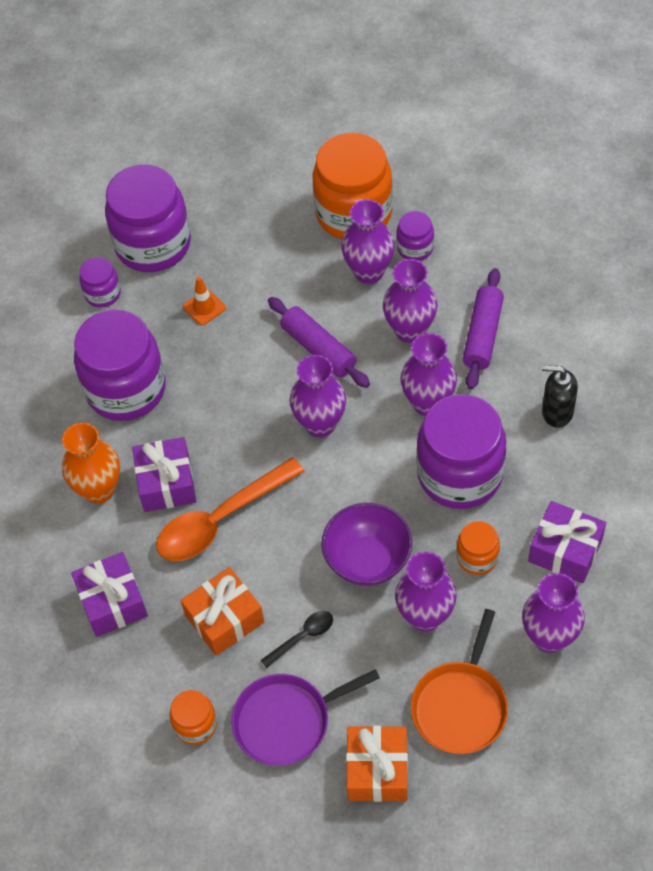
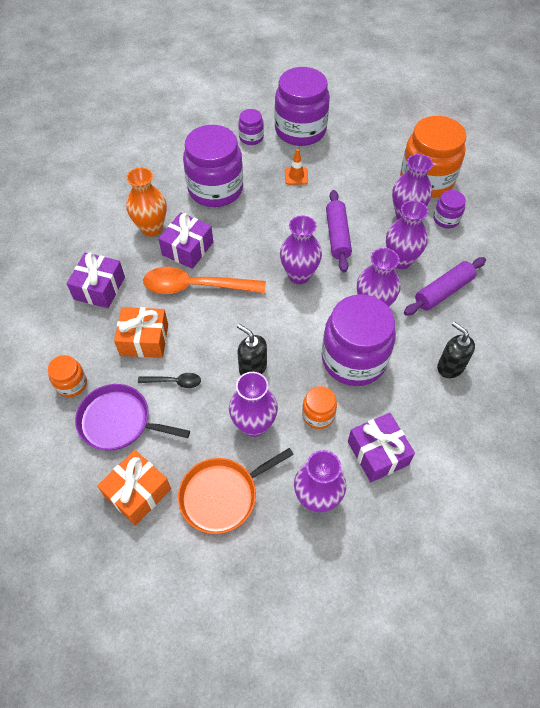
camera: 35 degrees right, 0 degrees up
purple bowl [322,503,412,586] -> black soap dispenser [237,324,267,375]

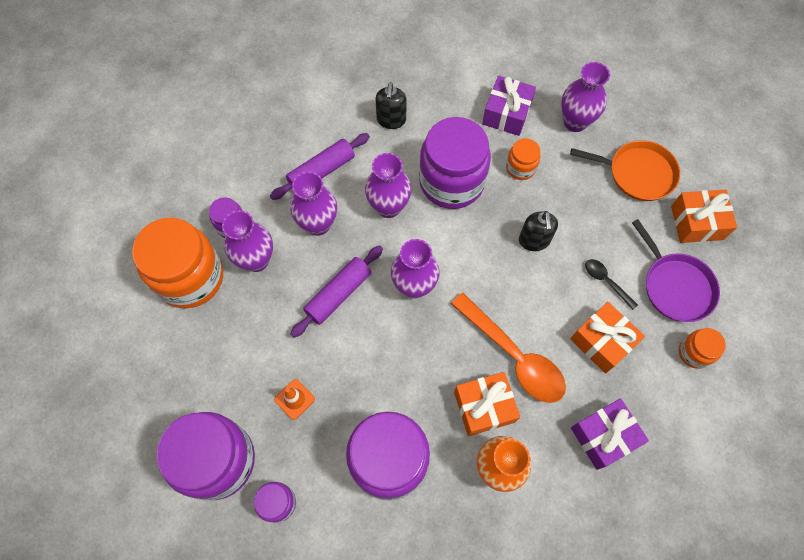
camera: 135 degrees left, 10 degrees up
purple gift [158,212,213,269] -> orange gift [454,372,520,436]
purple vase [229,372,278,437] -> none
purple rolling pin [404,257,486,316] -> purple rolling pin turned 45 degrees counterclockwise [270,133,370,200]

